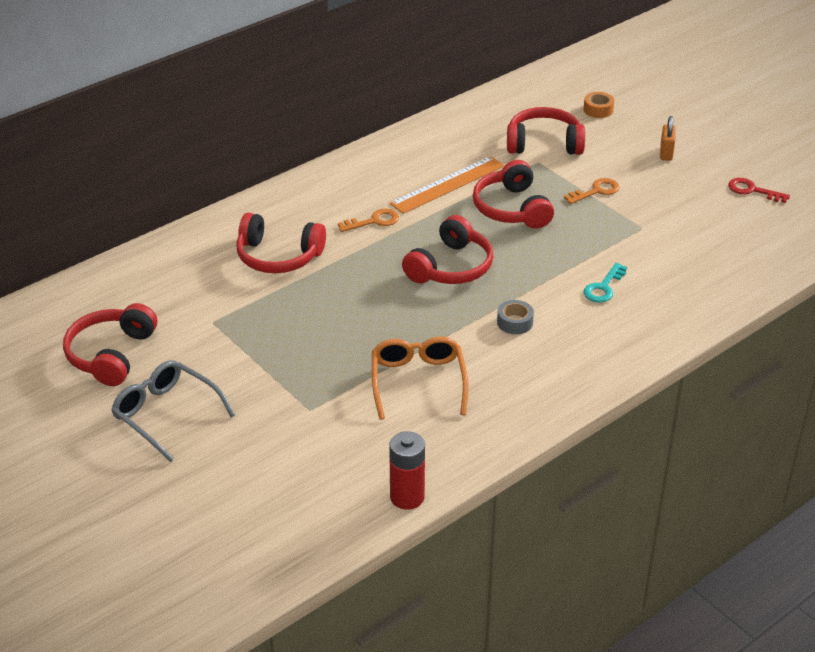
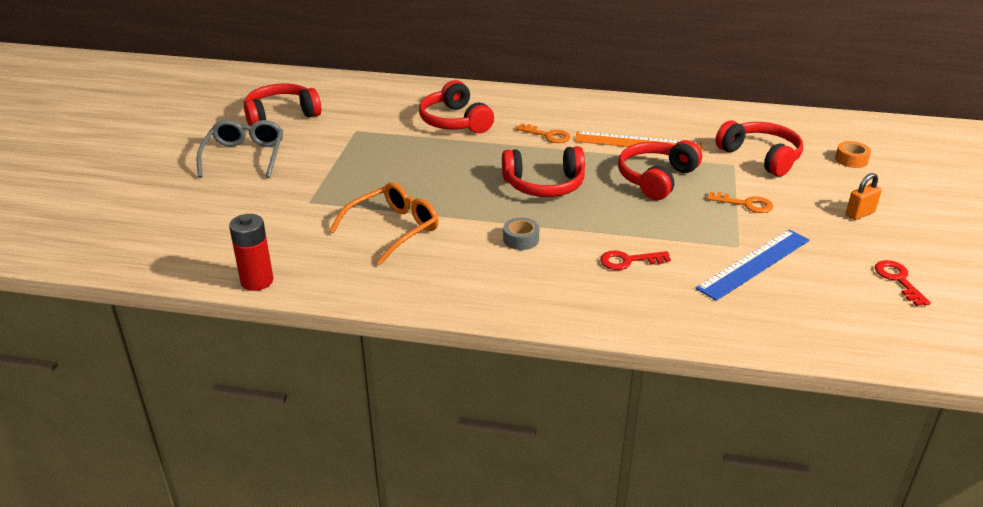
camera: 50 degrees right, 5 degrees down
turquoise key [584,263,627,302] -> red key [600,250,671,270]
none -> blue ruler [696,230,809,301]

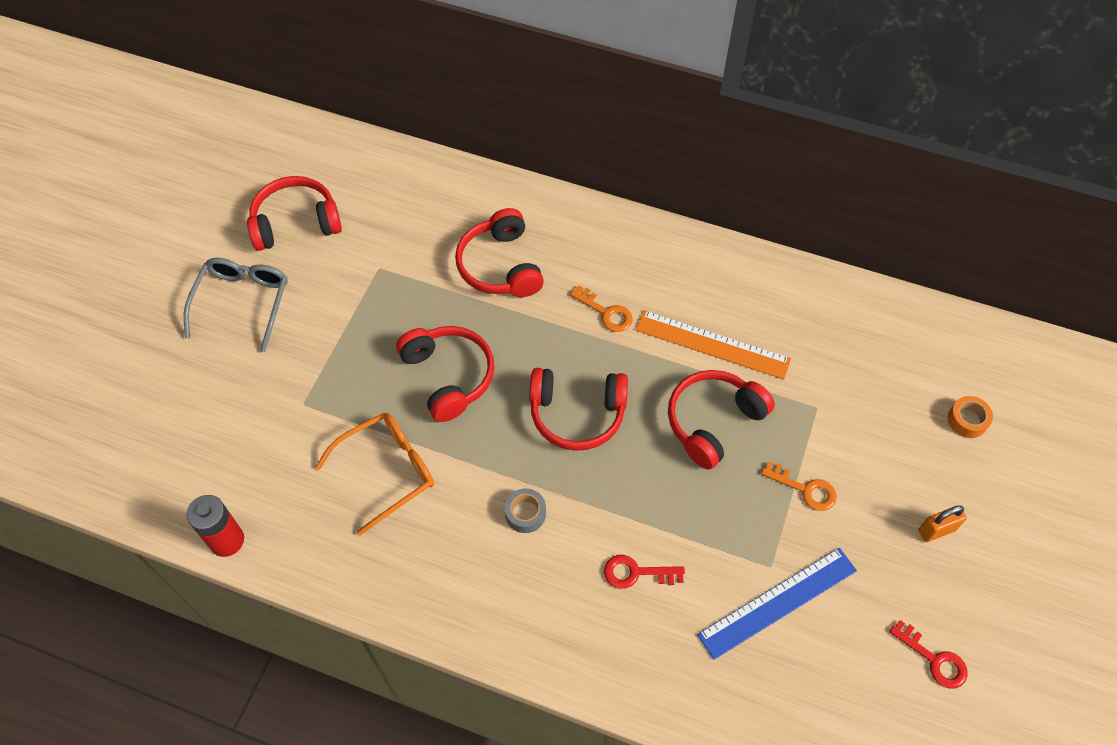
camera: 10 degrees right, 25 degrees up
red headphones [715,121,803,176] -> red headphones moved to [396,326,495,422]
red key [875,260,931,306] -> red key turned 135 degrees clockwise [889,620,968,689]

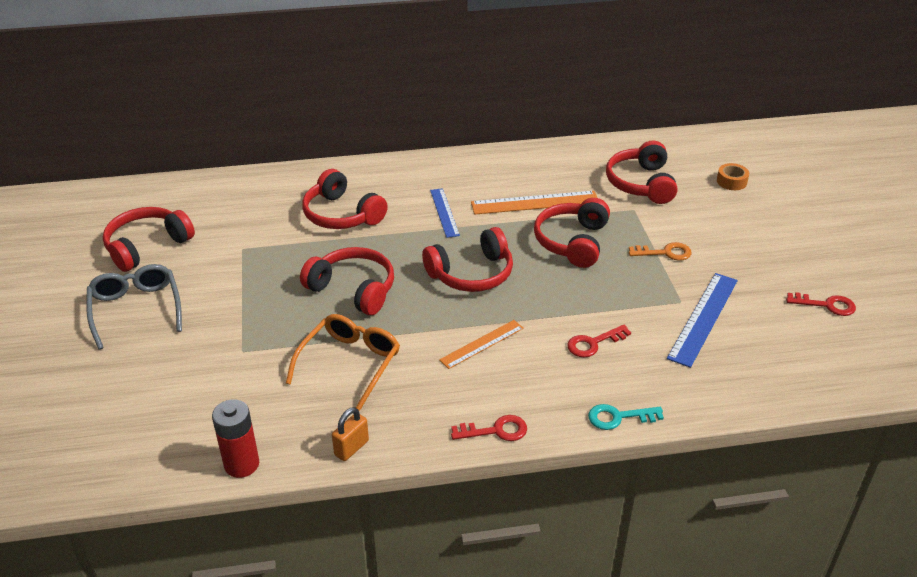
camera: 30 degrees left, 20 degrees down
grey tape [504,488,546,533] -> orange ruler [439,320,524,369]
orange key [570,285,633,332] -> blue ruler [430,188,460,238]
orange padlock [918,506,967,542] -> orange padlock moved to [332,407,369,461]
none -> red key [451,415,527,441]
none -> turquoise key [588,404,664,430]
none -> red headphones [606,141,678,204]

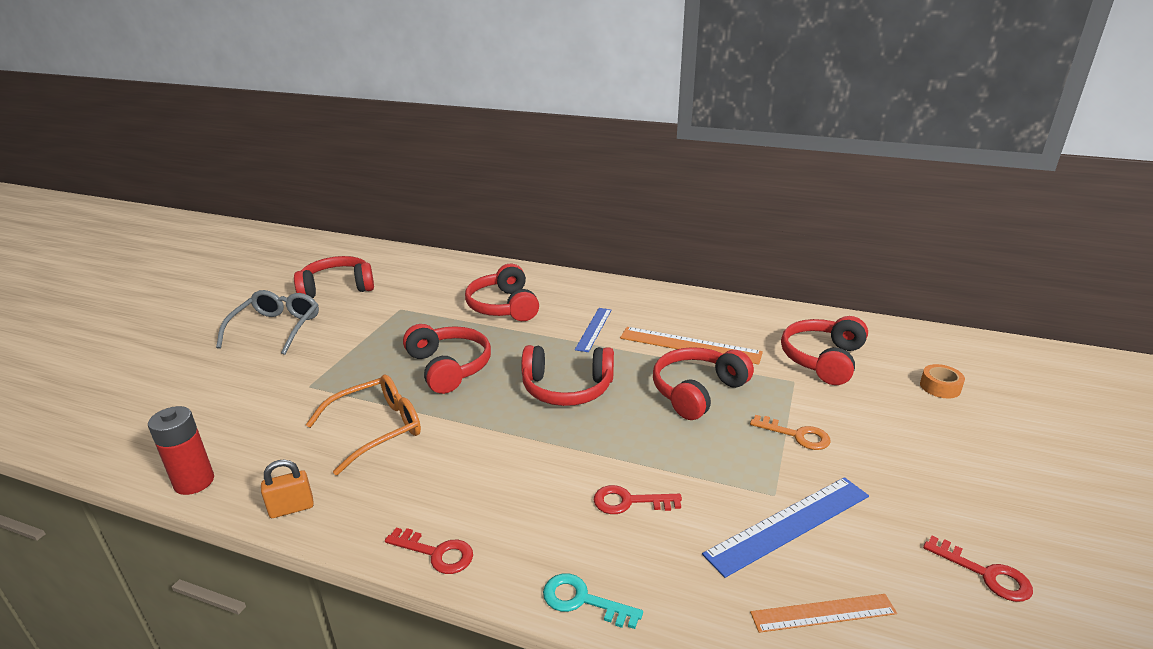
camera: 30 degrees right, 10 degrees down
orange ruler [439,320,524,369] -> orange ruler moved to [750,594,897,633]

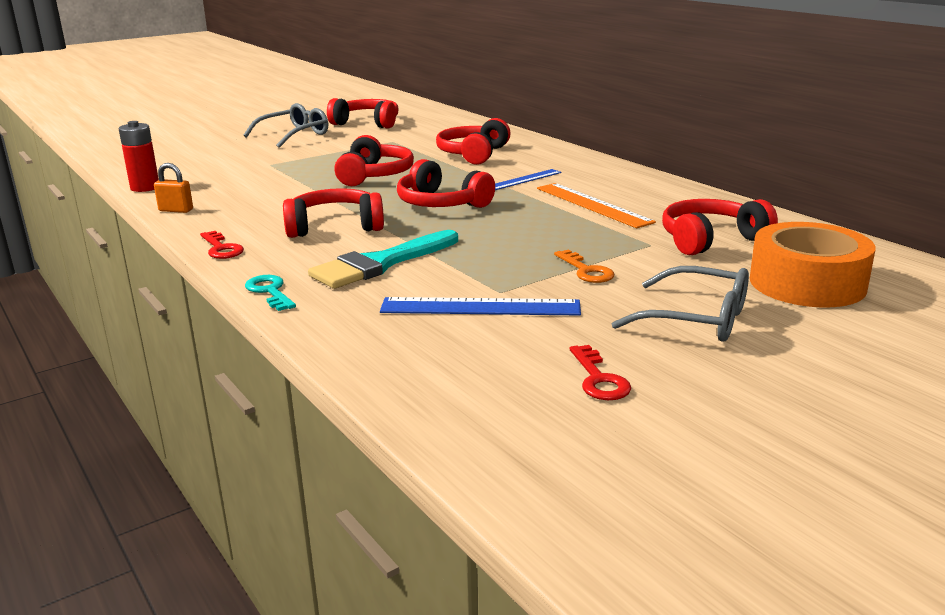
camera: 35 degrees right, 5 degrees down
orange glasses [306,375,421,475] -> none
red key [594,485,682,514] -> turquoise brush [308,230,458,289]
red headphones [653,347,754,420] -> red headphones moved to [283,188,384,238]
orange ruler [750,594,897,633] -> none
orange tape [920,364,965,398] -> orange tape [750,222,875,307], size x2.41
none -> grey glasses [611,266,749,342]

